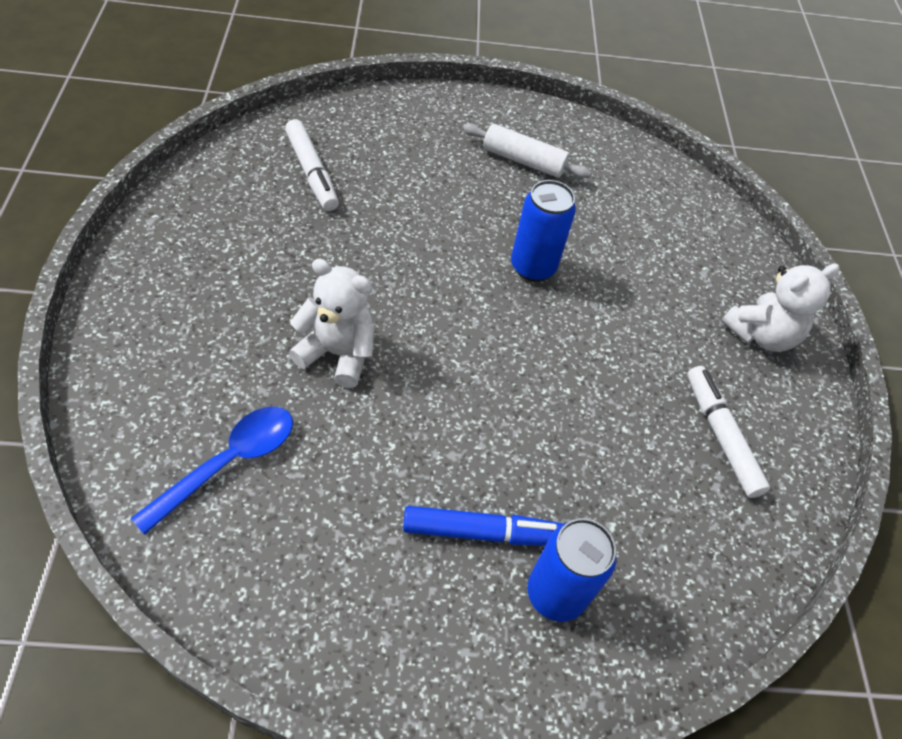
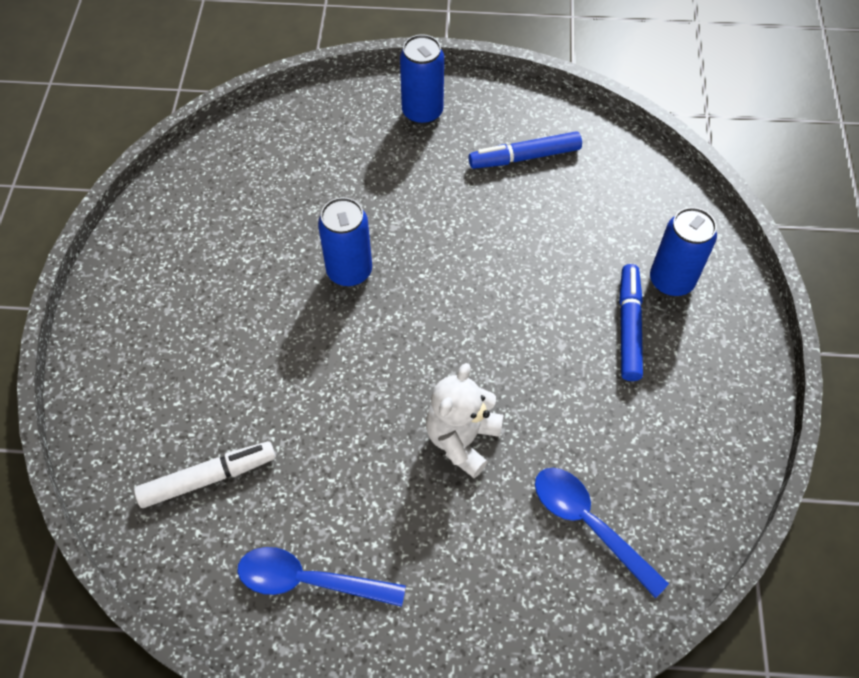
camera: 80 degrees left, 5 degrees up
white rolling pin [462,123,592,178] -> none
white marker [687,366,770,498] -> blue marker [469,131,582,169]
white teddy bear [721,264,840,352] -> blue can [400,34,444,125]
none -> blue spoon [237,547,406,607]

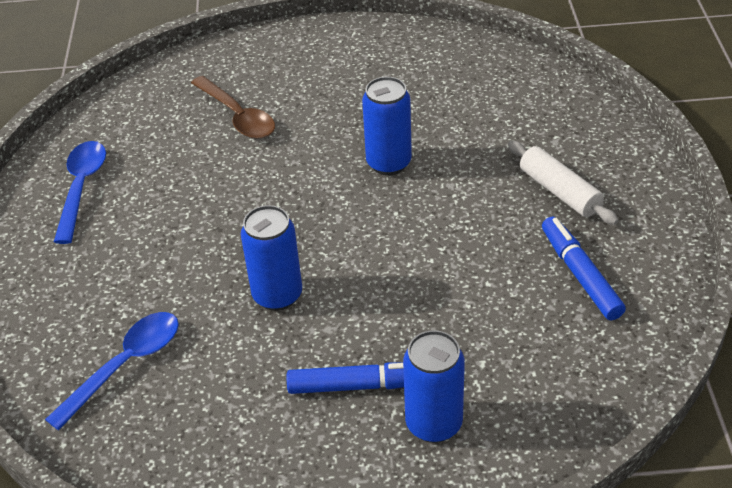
camera: 85 degrees right, 15 degrees down
white marker [134,441,276,508] -> none
blue can [400,34,444,125] -> blue can moved to [241,205,302,311]
white teddy bear [426,363,503,478] -> none
none -> brown spoon [191,76,275,139]
none -> white rolling pin [508,141,618,225]

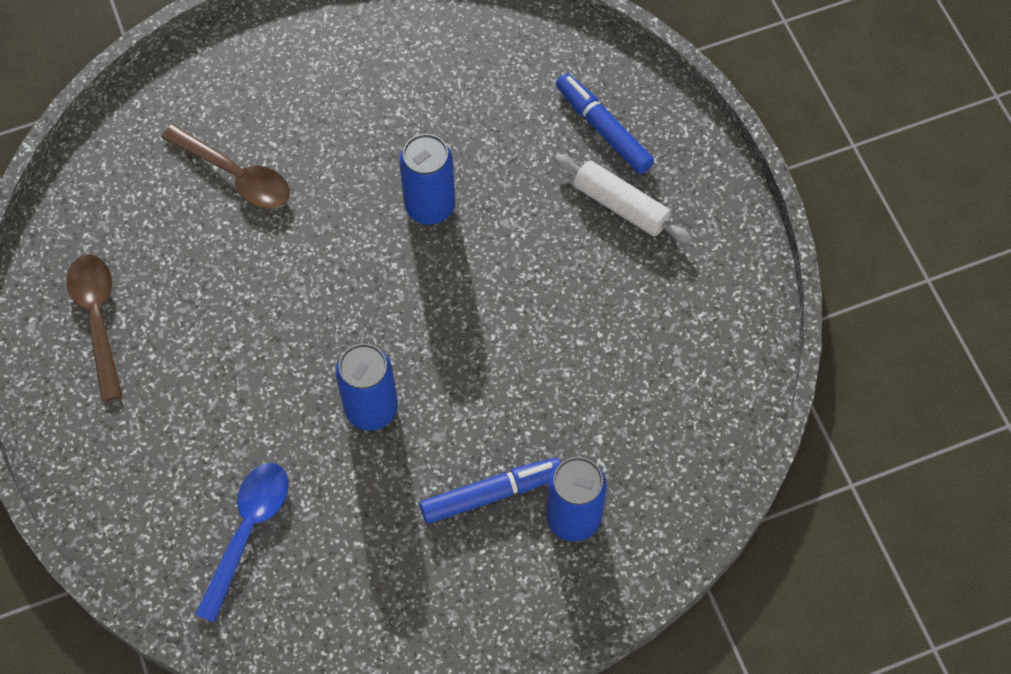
camera: 20 degrees left, 20 degrees up
blue spoon [54,141,106,244] -> brown spoon [66,255,122,402]
blue marker [542,216,626,320] -> blue marker moved to [556,73,654,174]

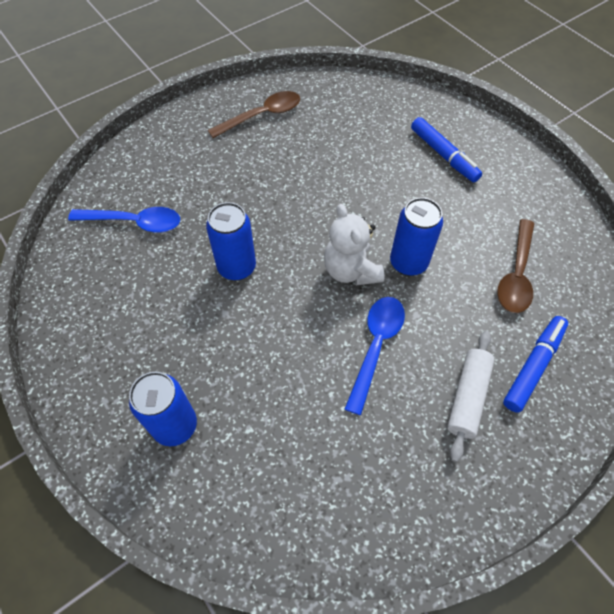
camera: 75 degrees right, 5 degrees down
brown spoon [161,124,290,209] -> brown spoon moved to [497,219,534,313]
blue marker [420,458,561,524] -> blue marker moved to [411,117,482,182]
none -> white teddy bear [324,204,385,285]
none -> blue spoon [345,297,405,415]

